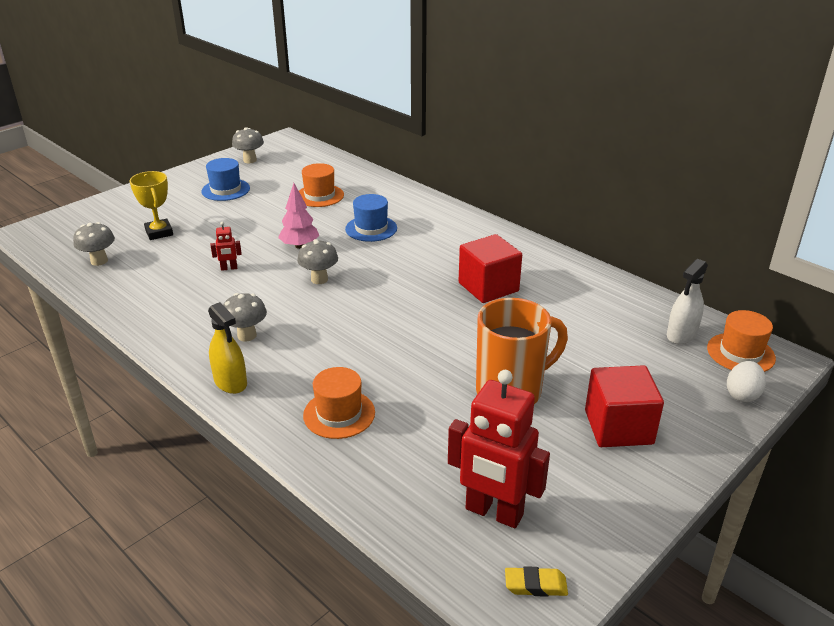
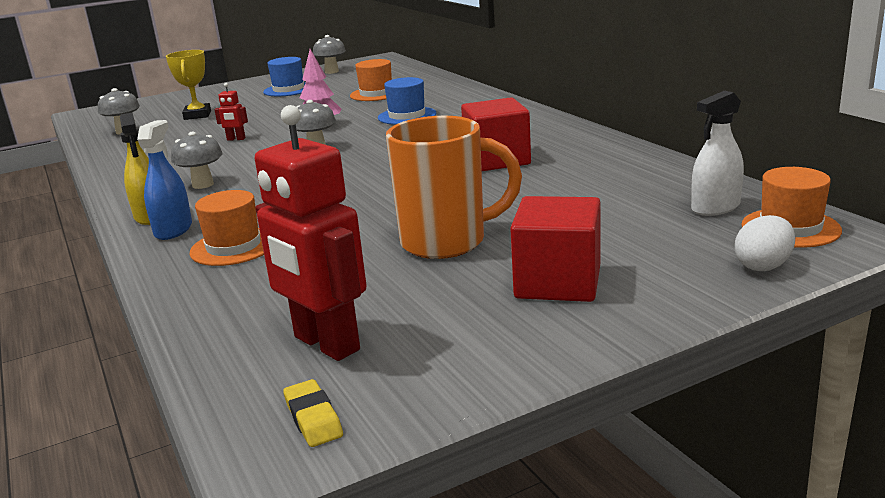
camera: 20 degrees right, 10 degrees down
yellow eraser [505,566,568,597] -> yellow eraser turned 45 degrees clockwise [283,379,343,447]
none -> blue spray bottle [137,120,192,240]

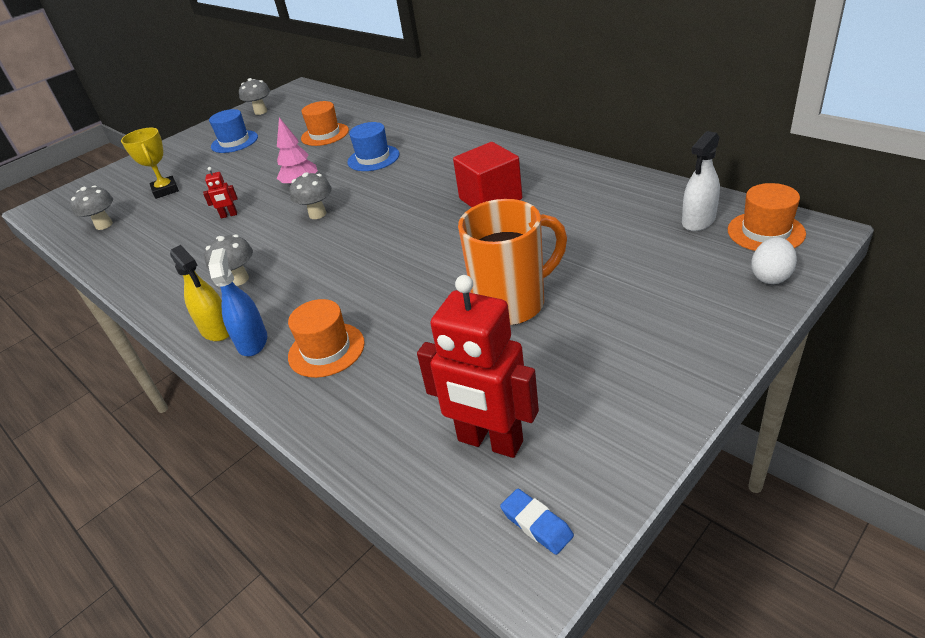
camera: 15 degrees left, 15 degrees up
yellow eraser [283,379,343,447] -> blue eraser [500,489,574,555]
red cube [510,196,601,302] -> none

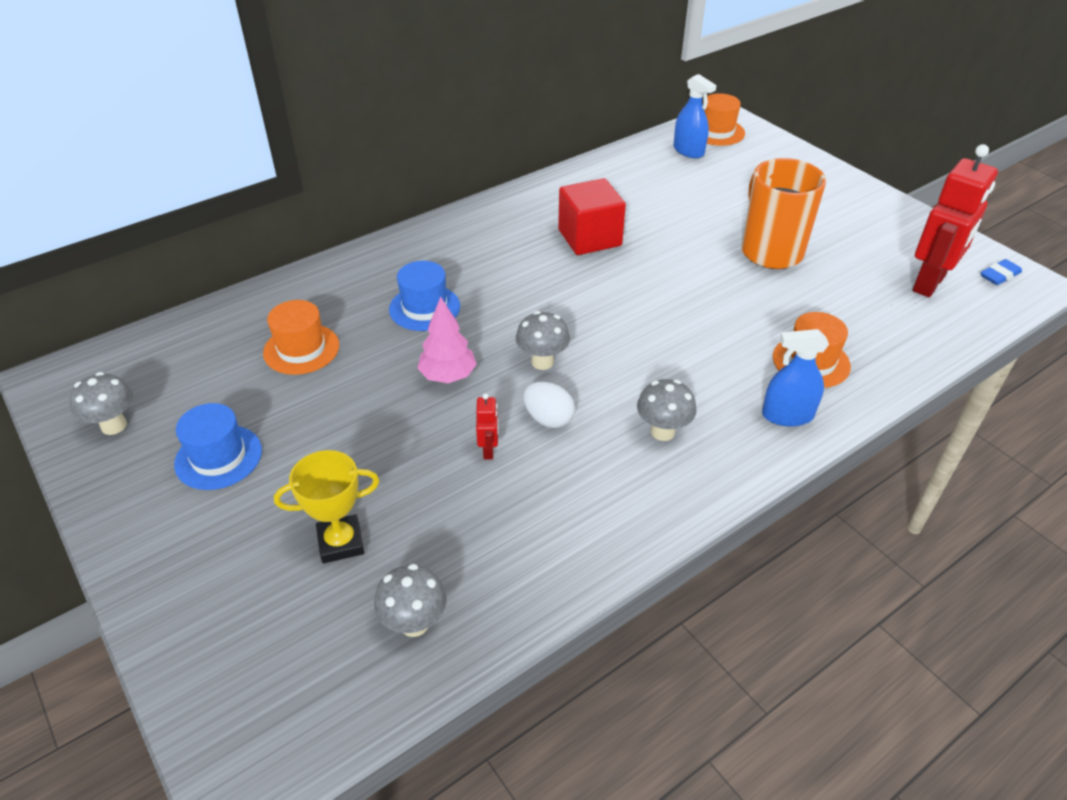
camera: 85 degrees left, 5 degrees up
yellow spray bottle [170,245,229,341] -> none
white spray bottle [682,131,720,231] -> blue spray bottle [673,74,717,158]
white egg [751,237,797,284] -> white egg moved to [523,382,575,428]

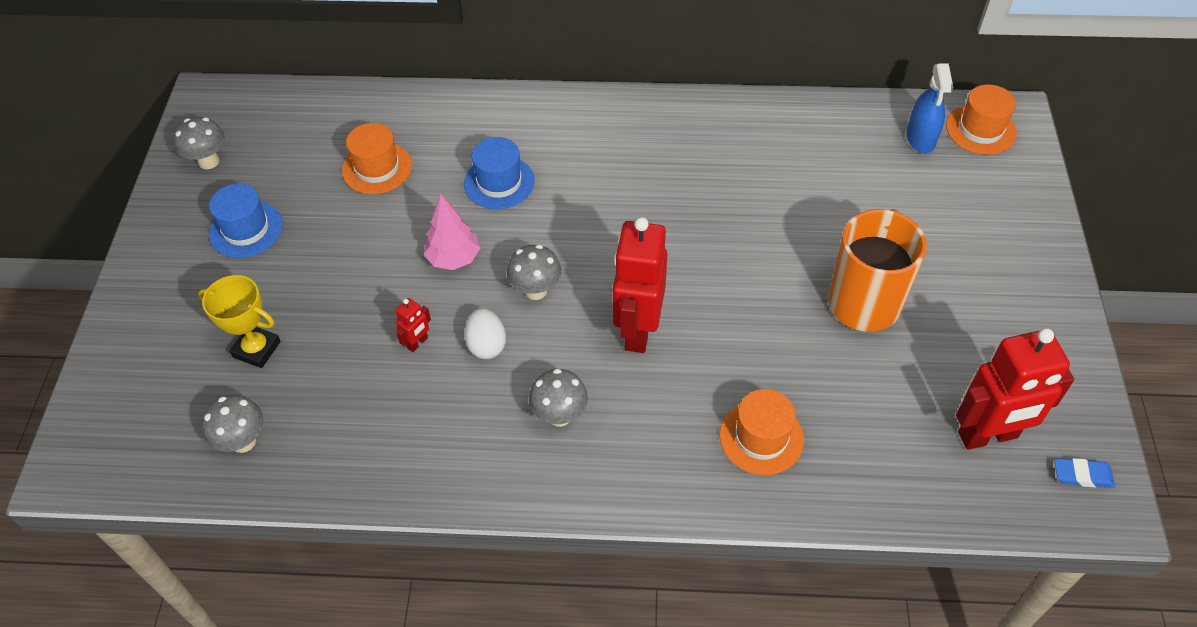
camera: 40 degrees right, 10 degrees up
red cube [558,178,626,255] -> none
blue spray bottle [762,329,829,427] -> none
none -> red robot [613,217,667,353]

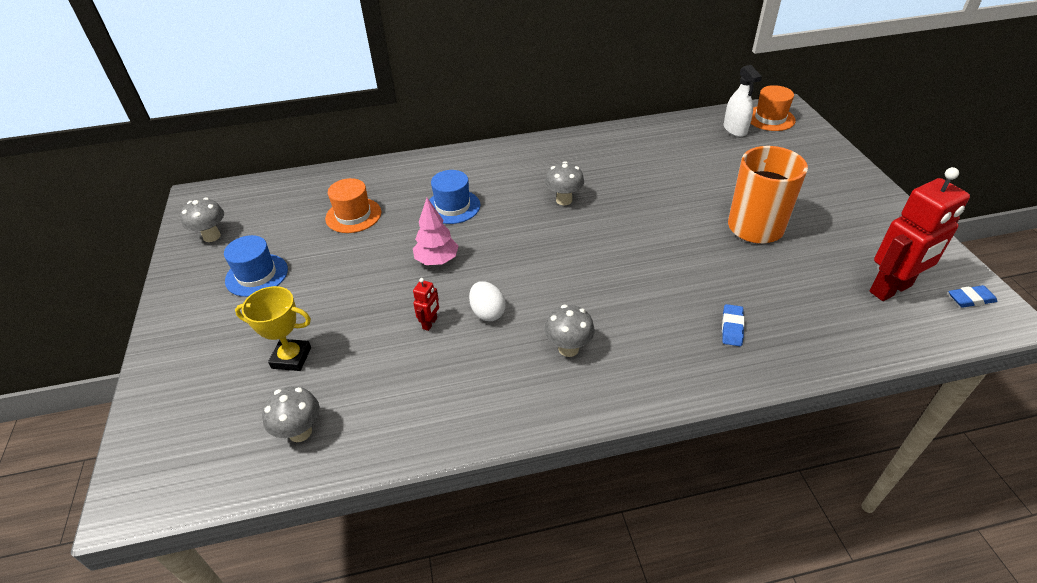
camera: 15 degrees left, 10 degrees down
grey mushroom [507,245,561,300] -> grey mushroom moved to [545,161,584,205]
red robot [613,217,667,353] -> none
orange hat [720,389,804,475] -> blue eraser [722,304,745,346]
blue spray bottle [906,64,953,153] -> white spray bottle [724,65,762,137]

